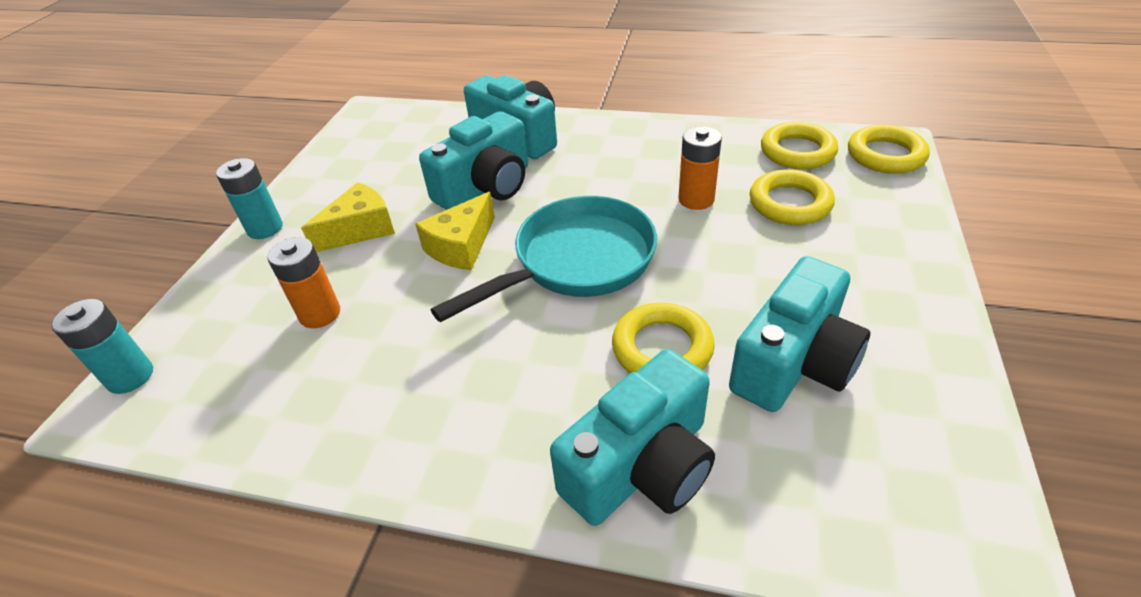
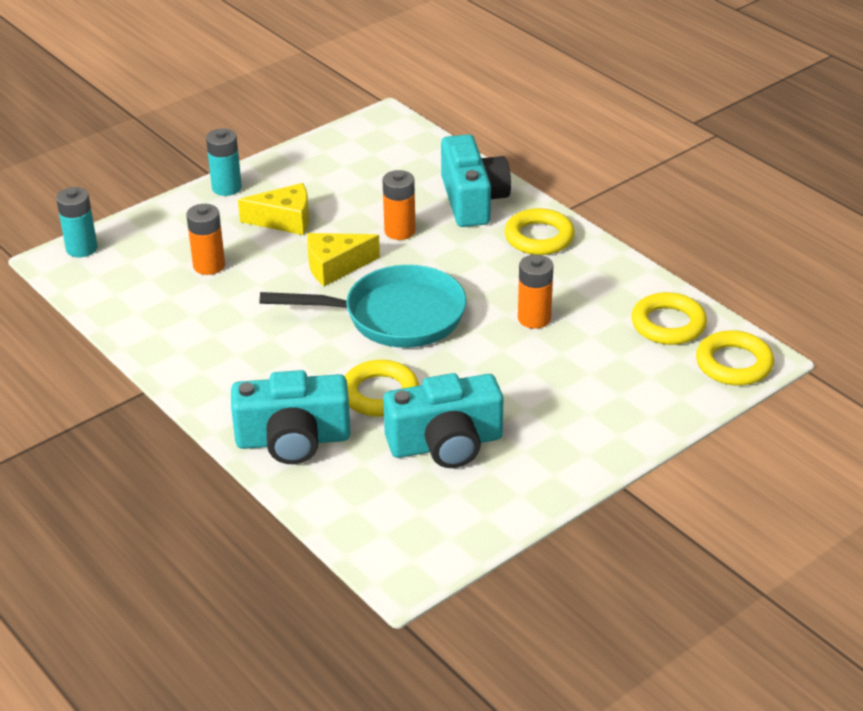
camera: 35 degrees right, 5 degrees down
turquoise camera [419,111,528,210] -> orange battery [383,170,416,240]
yellow ring [750,169,835,225] -> yellow ring moved to [505,208,575,255]

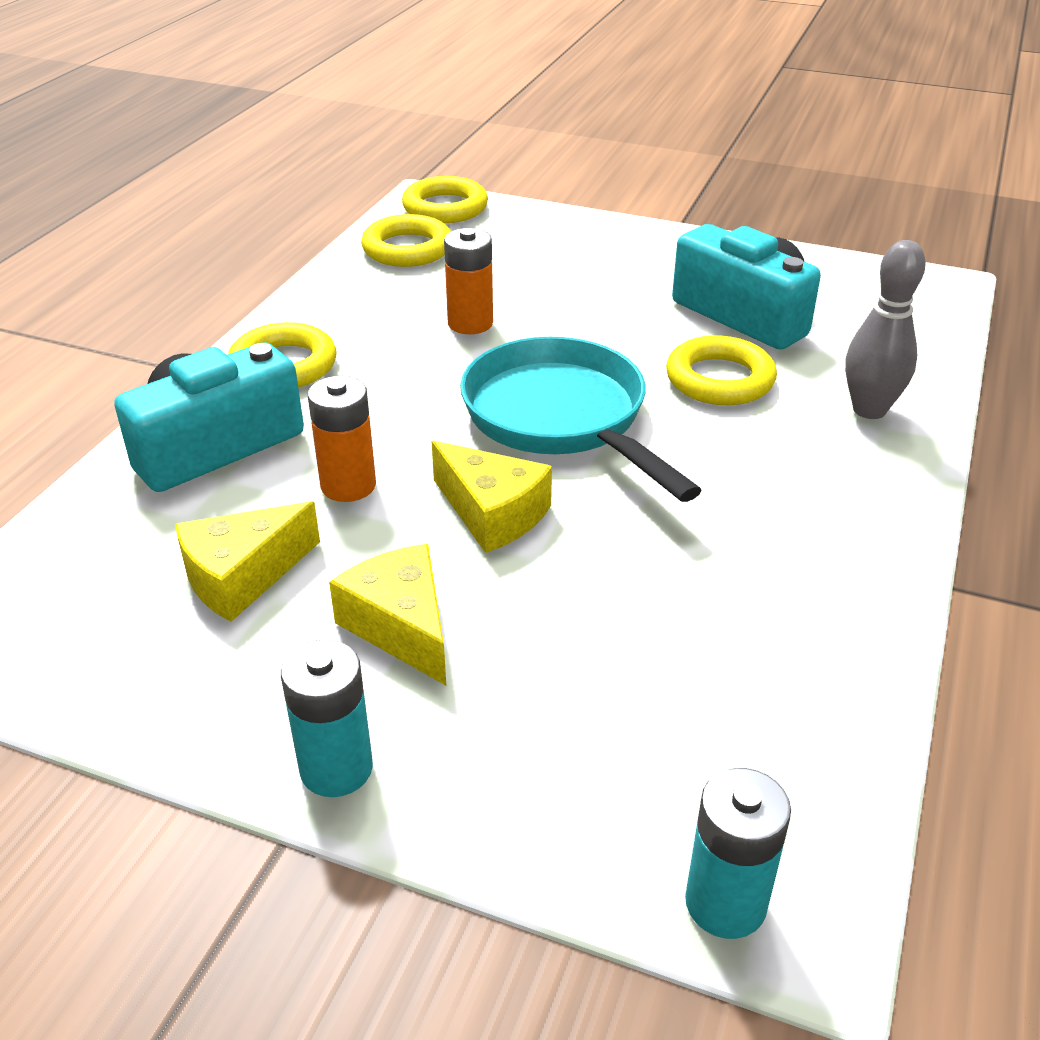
camera: 120 degrees left, 0 degrees up
orange battery [186,204,225,275] -> none
turquoise camera [231,370,351,464] -> grey bowling pin [845,240,926,419]
none -> yellow cheese [175,501,320,622]

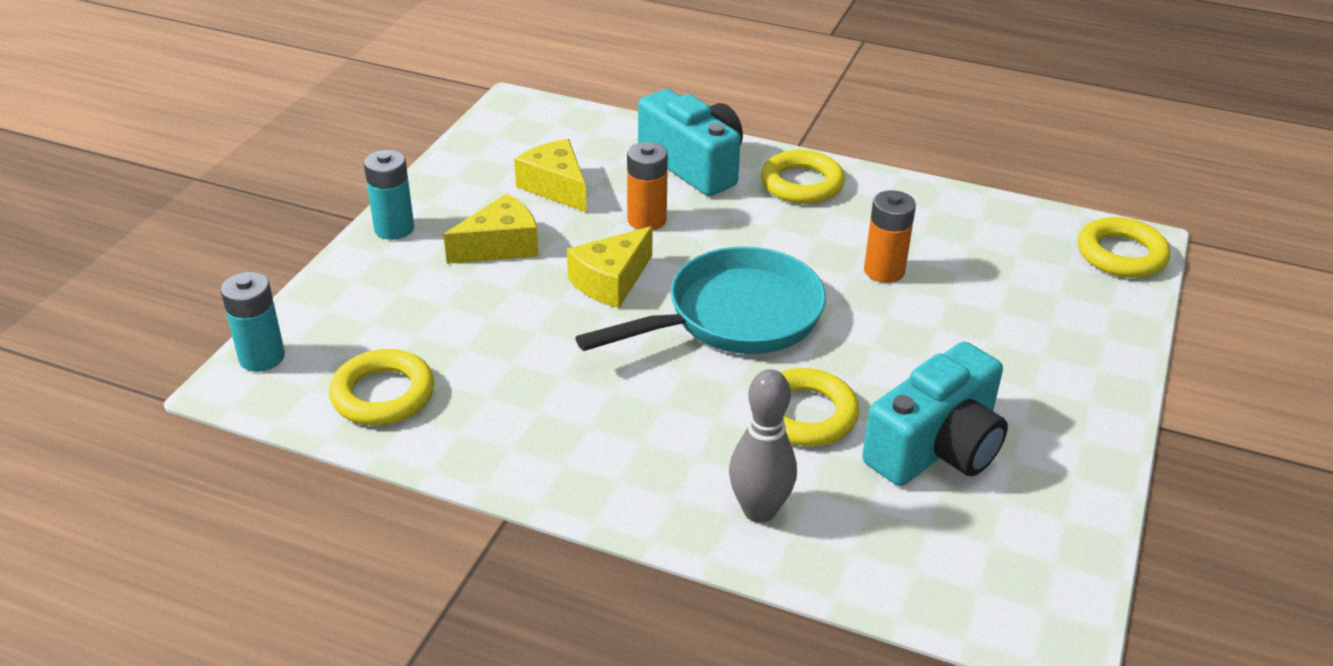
camera: 90 degrees right, 0 degrees up
yellow ring [361,214,451,267] -> yellow ring moved to [329,349,435,425]

